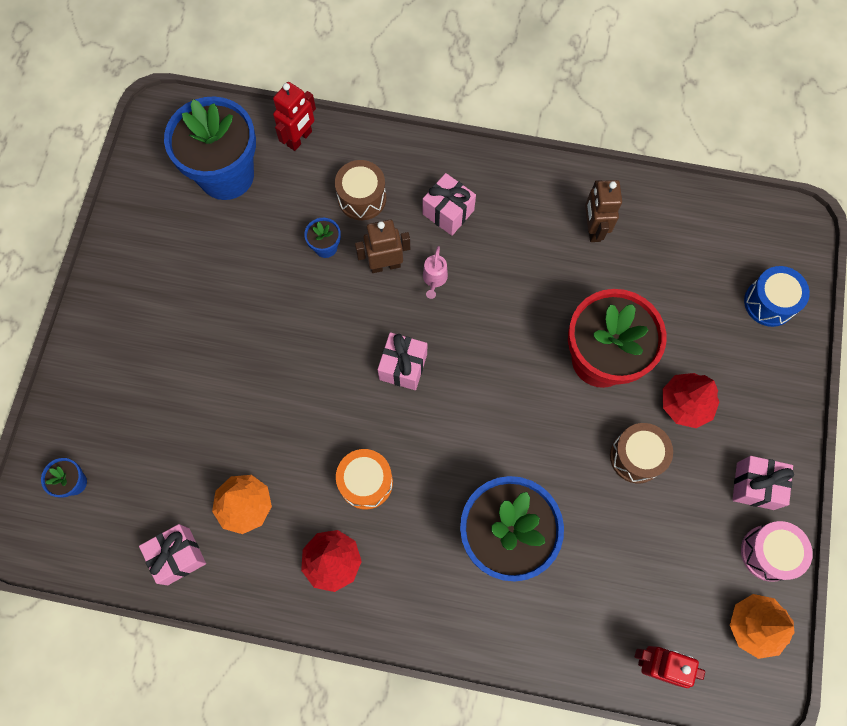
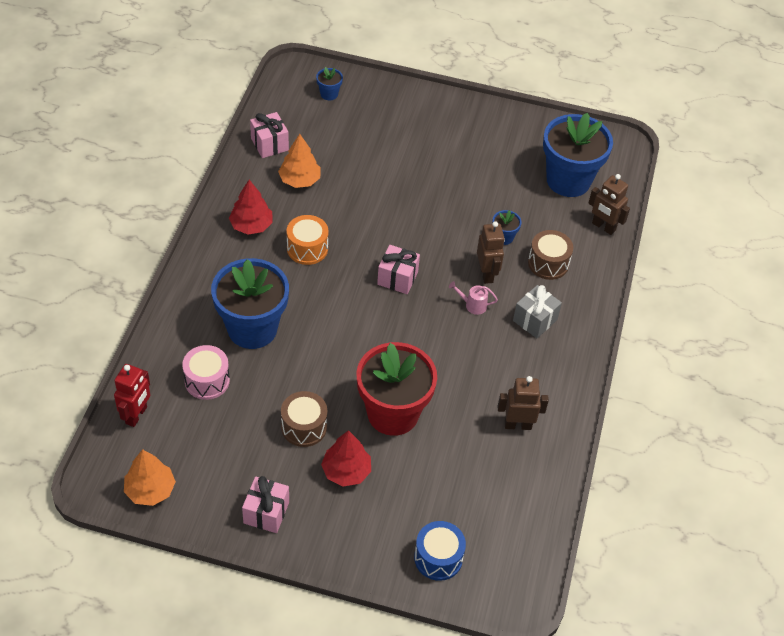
camera: 90 degrees right, 20 degrees down
red robot [273,82,316,151] -> brown robot [588,174,630,235]
pink gift [423,173,476,236] -> grey gift [513,285,562,338]
pink drum [741,521,813,582] -> pink drum moved to [182,345,230,400]

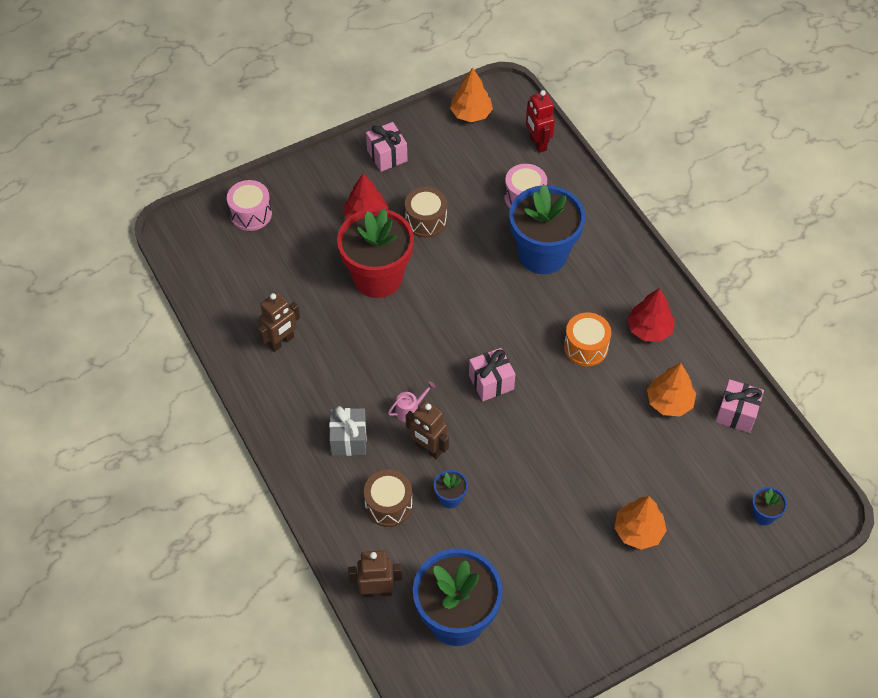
camera: 140 degrees right, 5 degrees up
blue drum [414,521,466,581] -> pink drum [227,180,272,231]
none -> orange tree [614,496,667,550]

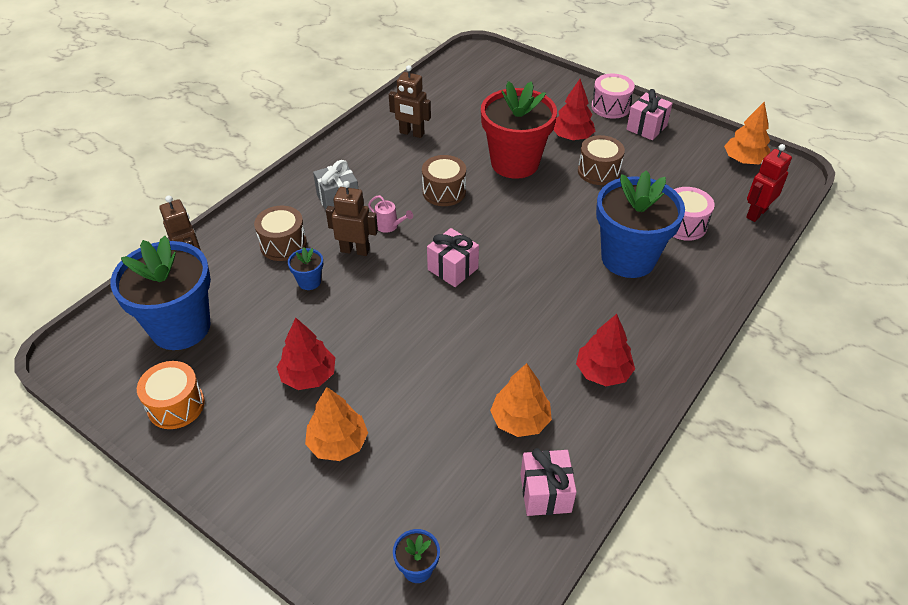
camera: 65 degrees right, 10 degrees down
pink drum [227,180,272,231] -> pink drum moved to [591,74,635,119]
brown robot [406,401,449,459] -> brown robot turned 90 degrees clockwise [326,181,378,256]
orange drum [564,312,611,366] -> orange drum moved to [137,361,205,429]
none -> red tree [277,318,335,390]
none -> brown drum [422,155,466,206]

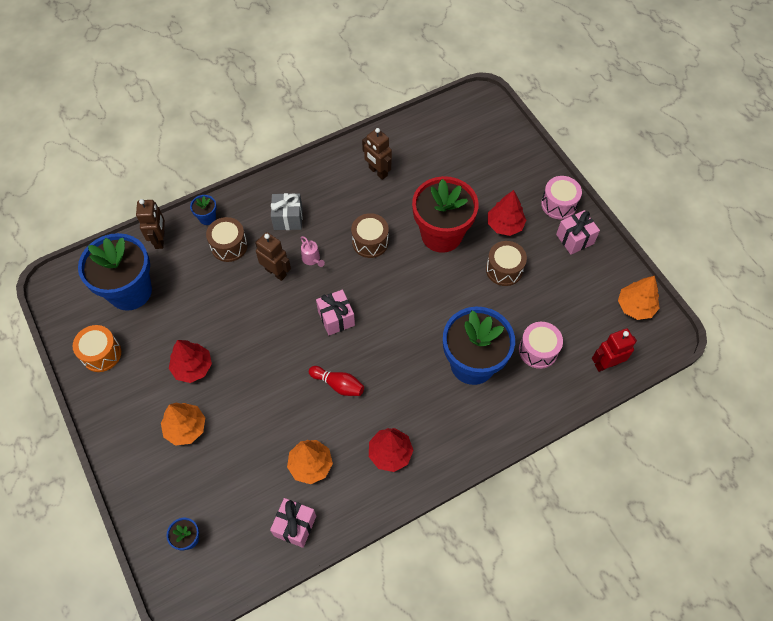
camera: 25 degrees right, 15 degrees up
blue flower pot [288,247,323,290] -> blue flower pot moved to [190,195,217,225]
none -> red bowling pin [309,366,364,396]

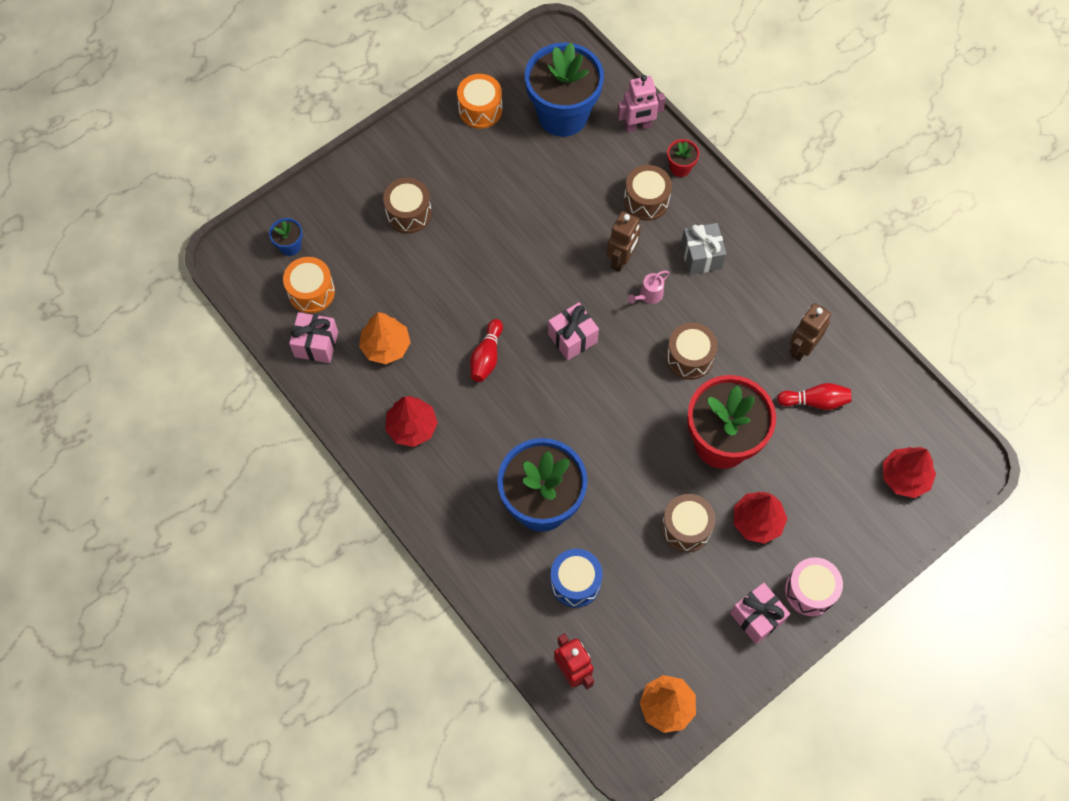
camera: 80 degrees right, 5 degrees up
brown robot [136,199,165,249] -> pink robot [617,75,666,133]
orange tree [161,403,205,446] -> brown drum [383,178,432,234]
red tree [169,340,212,383] -> red tree moved to [883,447,936,498]
blue flower pot [190,195,217,225] -> red flower pot [667,139,700,177]
pink drum [519,322,563,369] -> blue drum [550,549,603,608]
none -> orange drum [283,257,335,313]
none -> red bowling pin [777,383,851,410]

